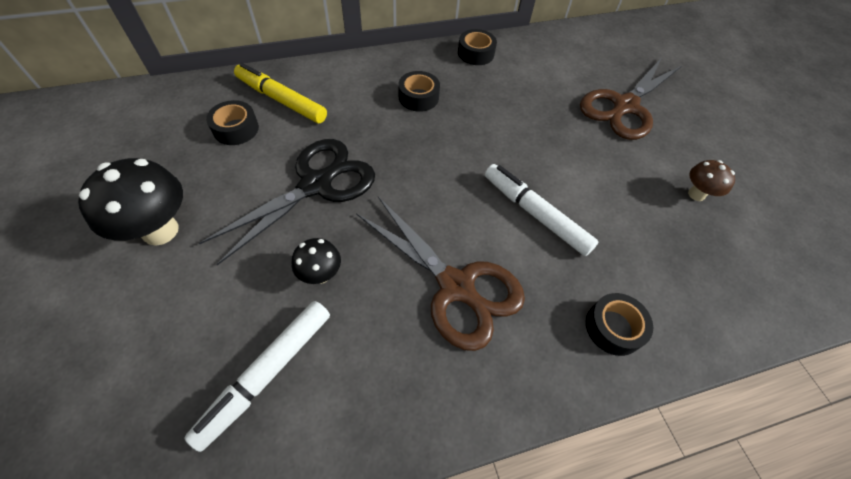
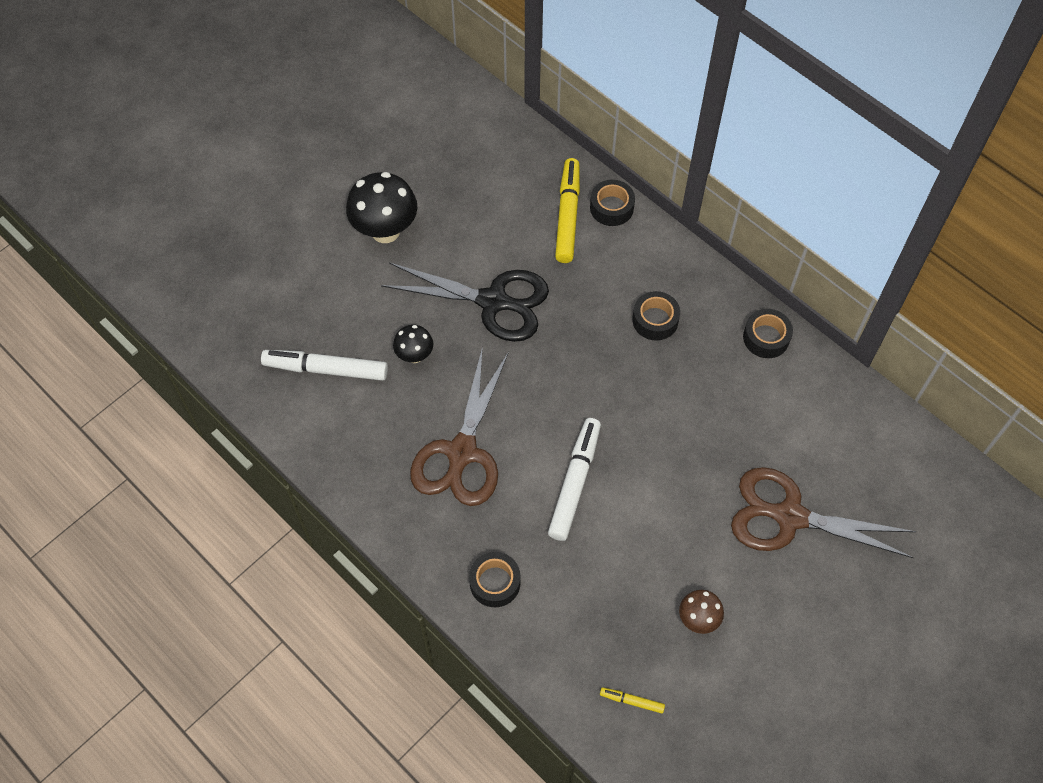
camera: 65 degrees right, 5 degrees up
black tape [206,100,259,145] -> black tape moved to [590,180,635,226]
none -> yellow marker [600,687,665,714]

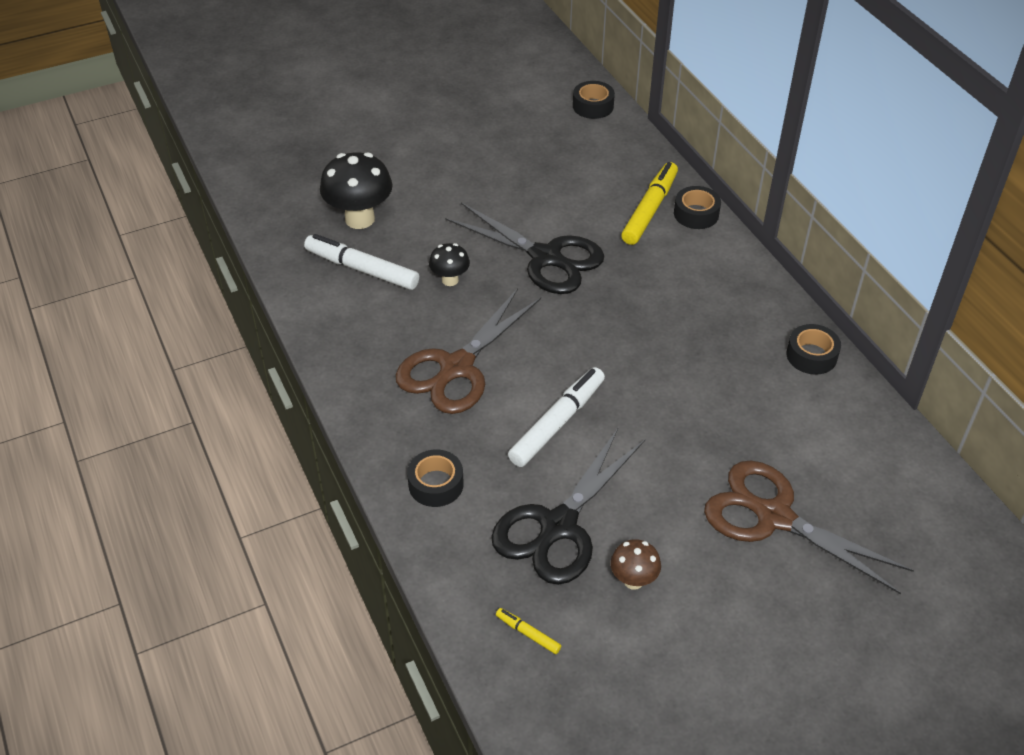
camera: 20 degrees right, 15 degrees down
black mushroom [346,172,417,243] -> black mushroom moved to [320,152,393,229]
black tape [632,291,680,341] -> black tape moved to [573,81,615,119]
none -> black scissors [491,428,645,585]

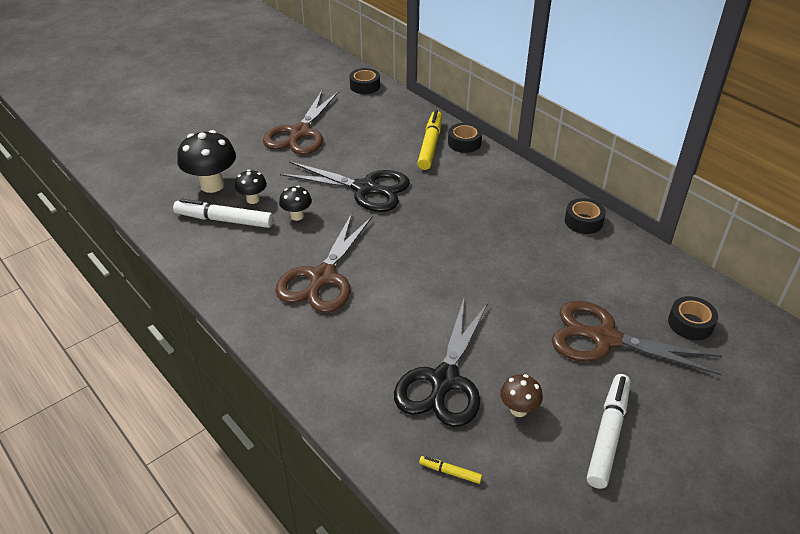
camera: 15 degrees left, 5 degrees down
black tape [407,450,464,507] -> black tape moved to [668,296,718,340]
white marker [508,367,605,467] -> white marker moved to [587,374,630,489]
none -> black mushroom [235,170,267,204]
none -> brown scissors [263,91,339,155]

